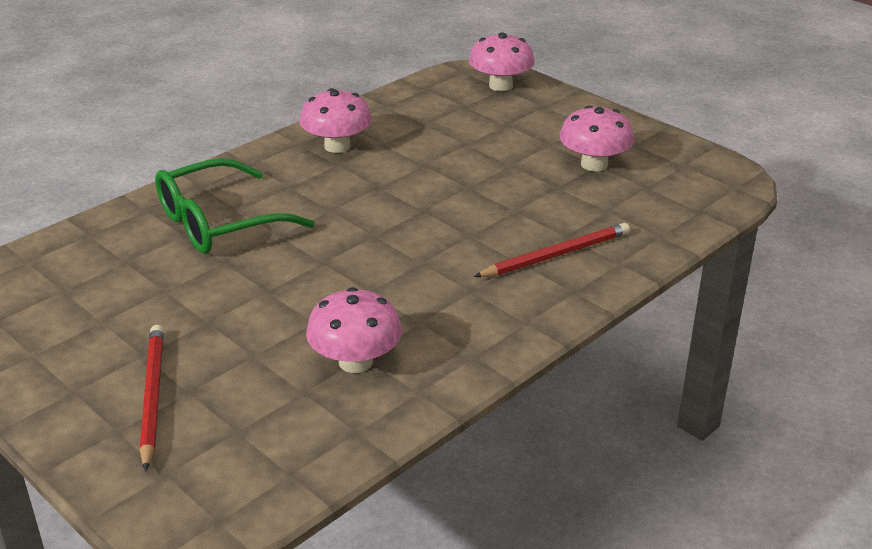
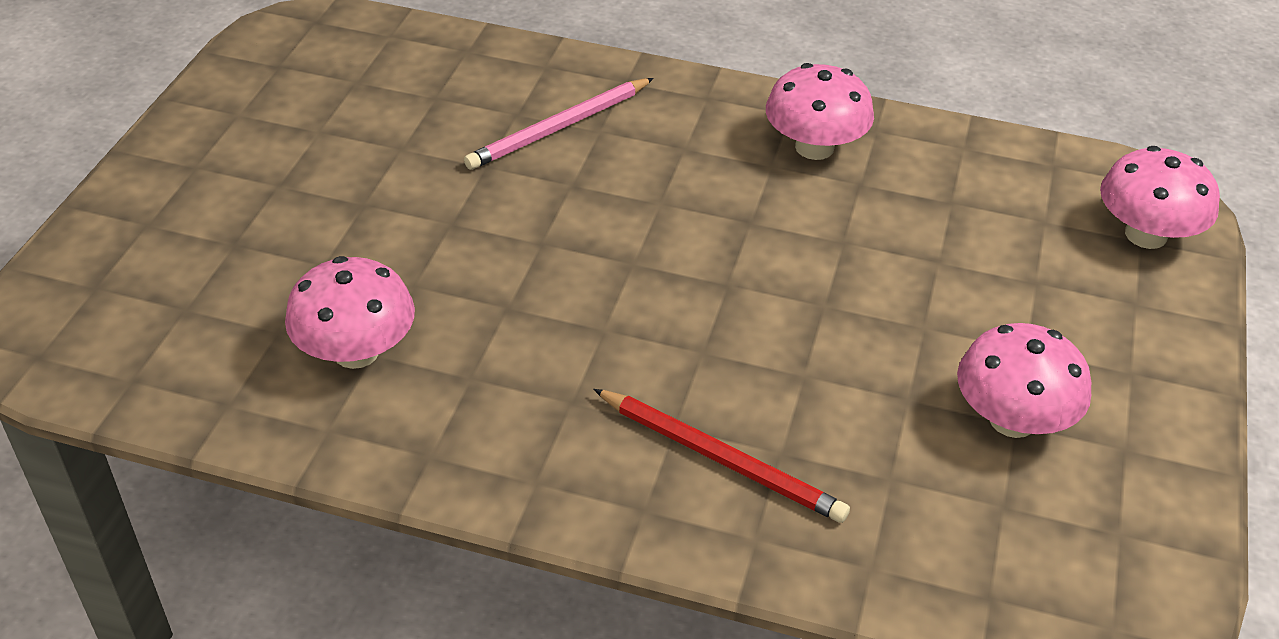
camera: 60 degrees right, 10 degrees up
red pencil [140,325,164,471] -> none
green glasses [155,158,315,253] -> pink pencil [464,78,654,170]

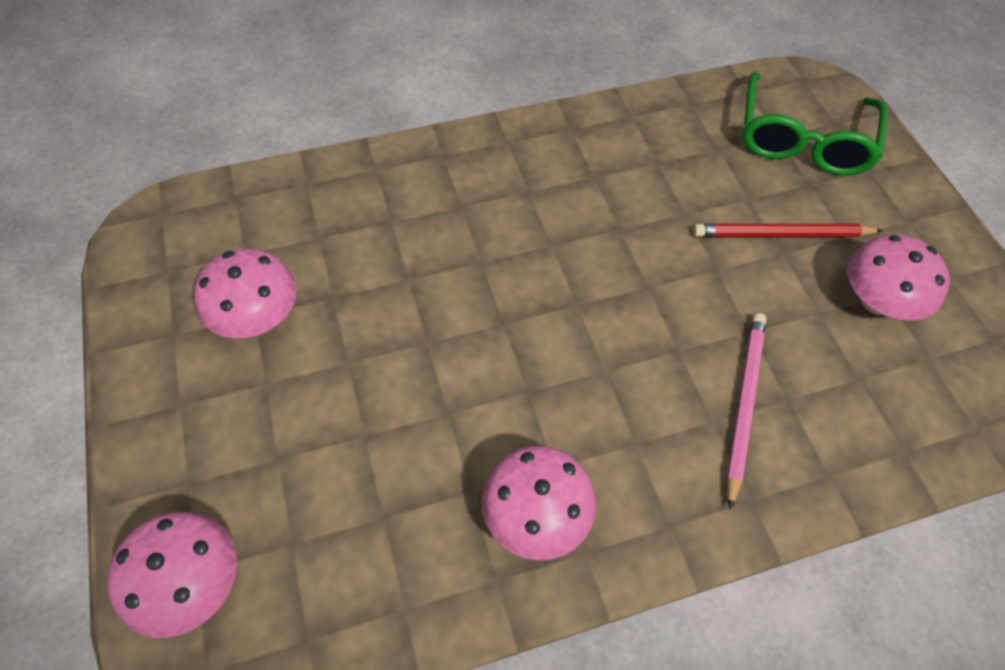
camera: 145 degrees right, 15 degrees up
pink mushroom [285,256,415,369] -> pink mushroom moved to [848,235,950,320]
red pencil [593,389,850,523] -> red pencil moved to [693,224,883,237]
none -> green glasses [743,72,888,175]

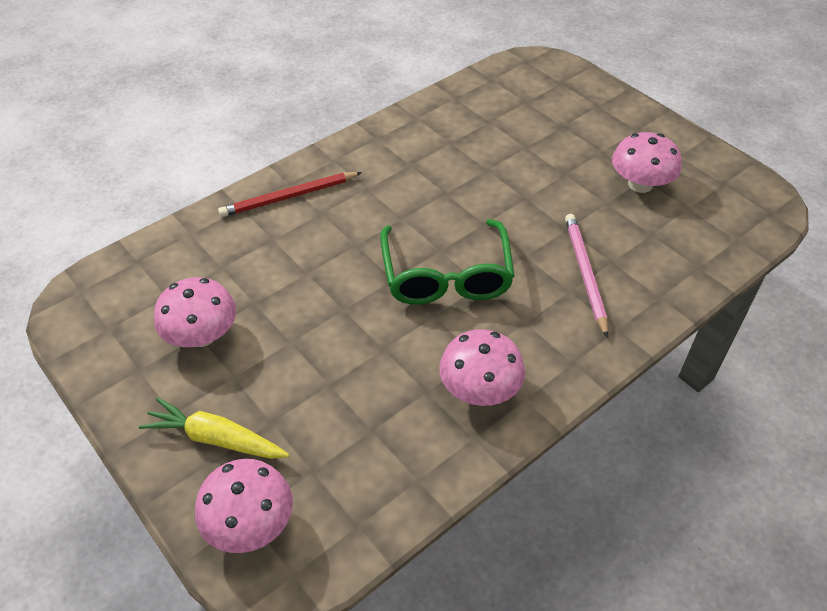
camera: 20 degrees left, 10 degrees down
red pencil [693,224,883,237] -> red pencil moved to [218,172,362,217]
green glasses [743,72,888,175] -> green glasses moved to [380,219,515,305]
none -> yellow carrot [139,397,289,459]

